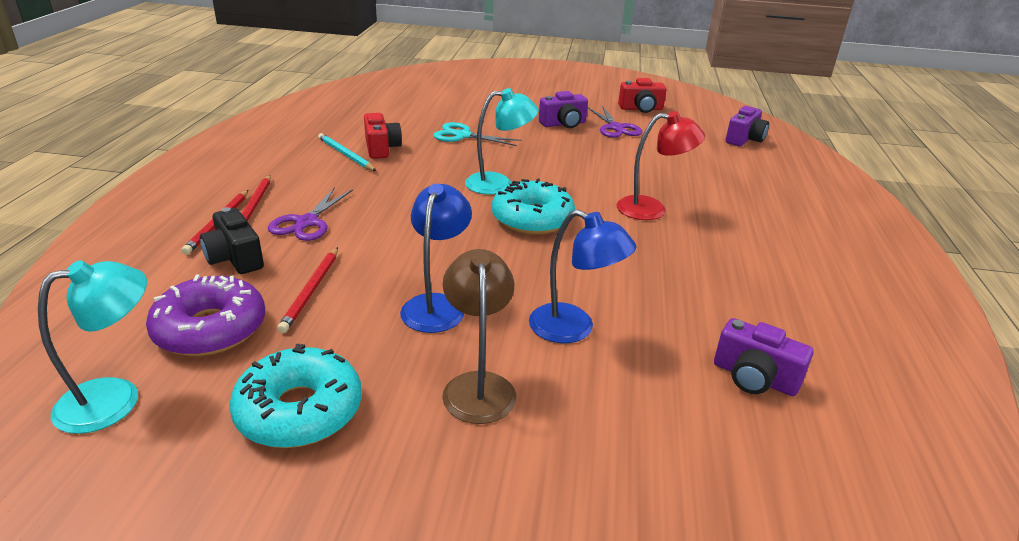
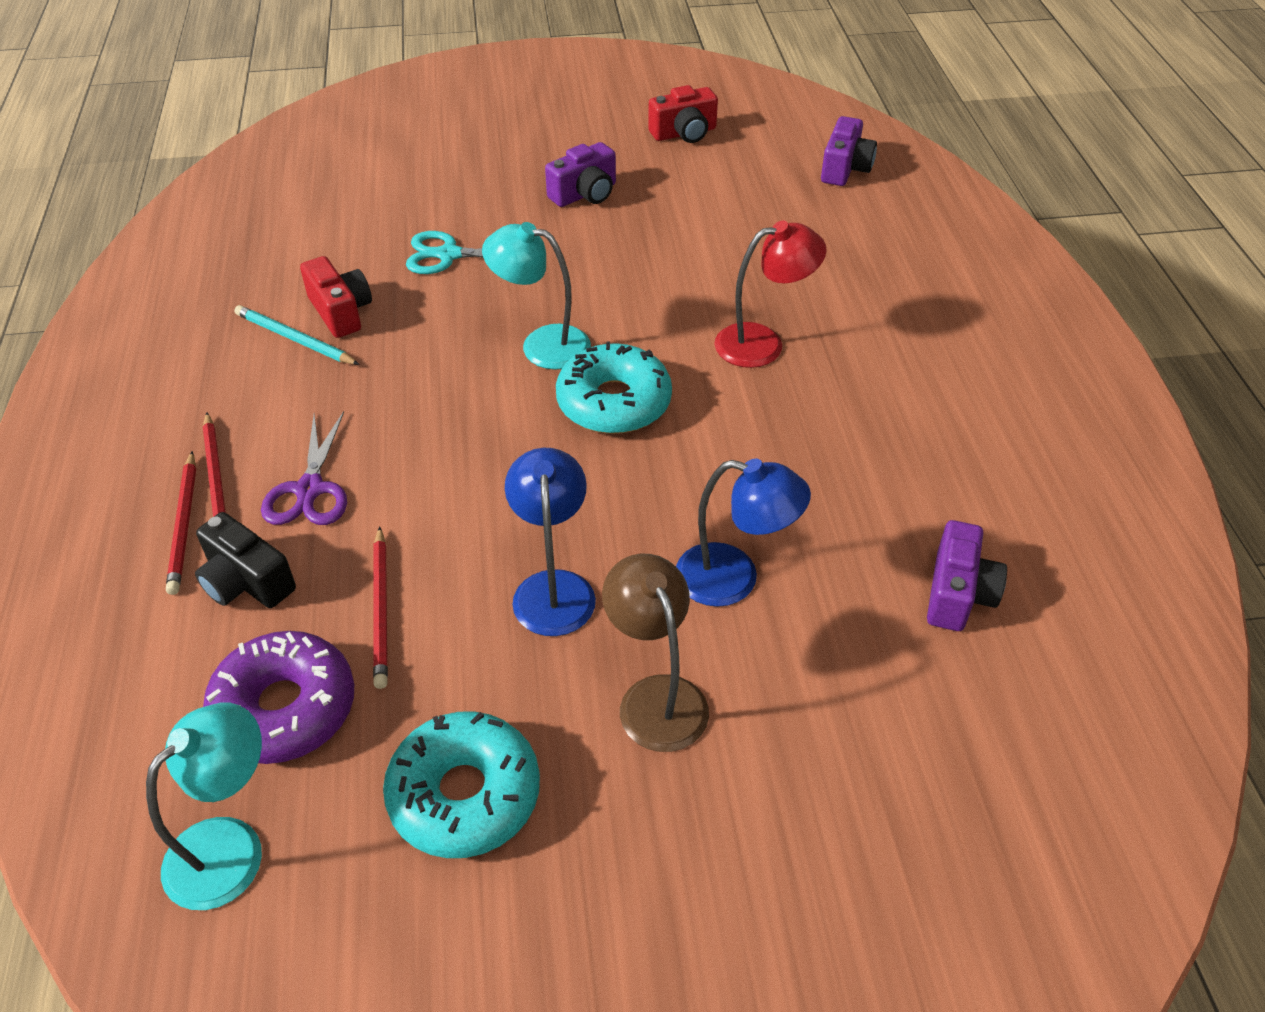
camera: 15 degrees left, 15 degrees up
turquoise lamp [465,88,539,195] -> turquoise lamp turned 135 degrees counterclockwise [482,222,591,370]
purple scissors [588,106,643,138] -> none
purple camera [714,318,814,396] -> purple camera turned 90 degrees counterclockwise [927,520,1007,631]

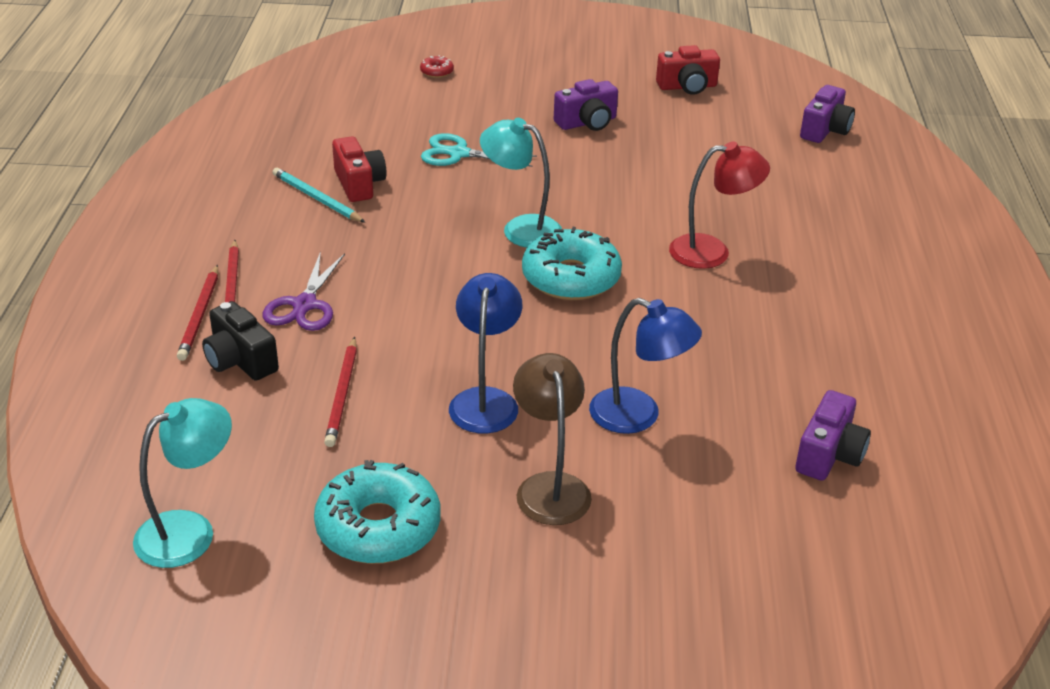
camera: 10 degrees right, 10 degrees down
purple donut [203,631,354,764] -> none
none -> red donut [420,55,454,78]

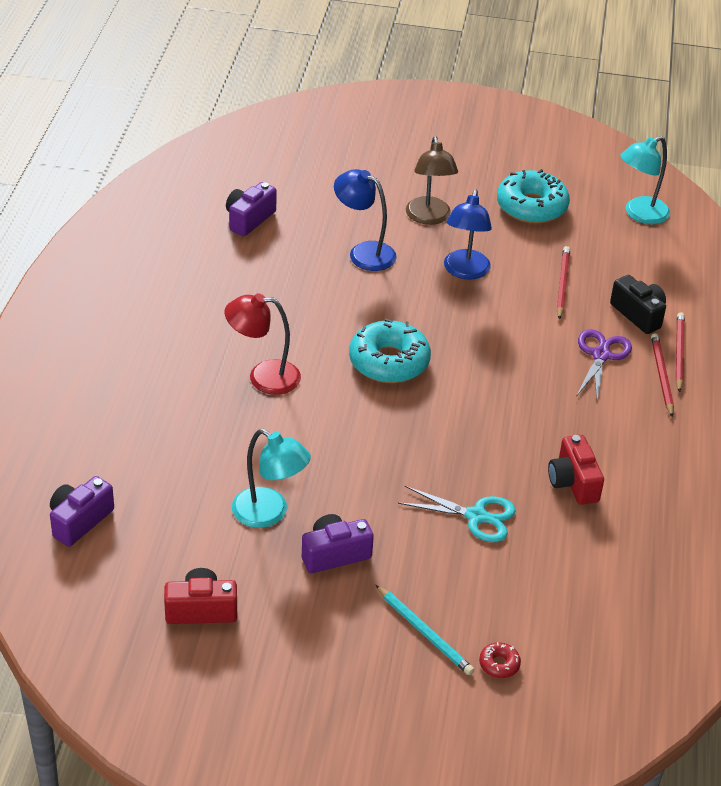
camera: 175 degrees left, 5 degrees up
turquoise pencil [272,168,365,223] -> turquoise pencil moved to [376,585,474,675]
turquoise lamp [480,118,562,248] -> turquoise lamp moved to [232,429,311,528]

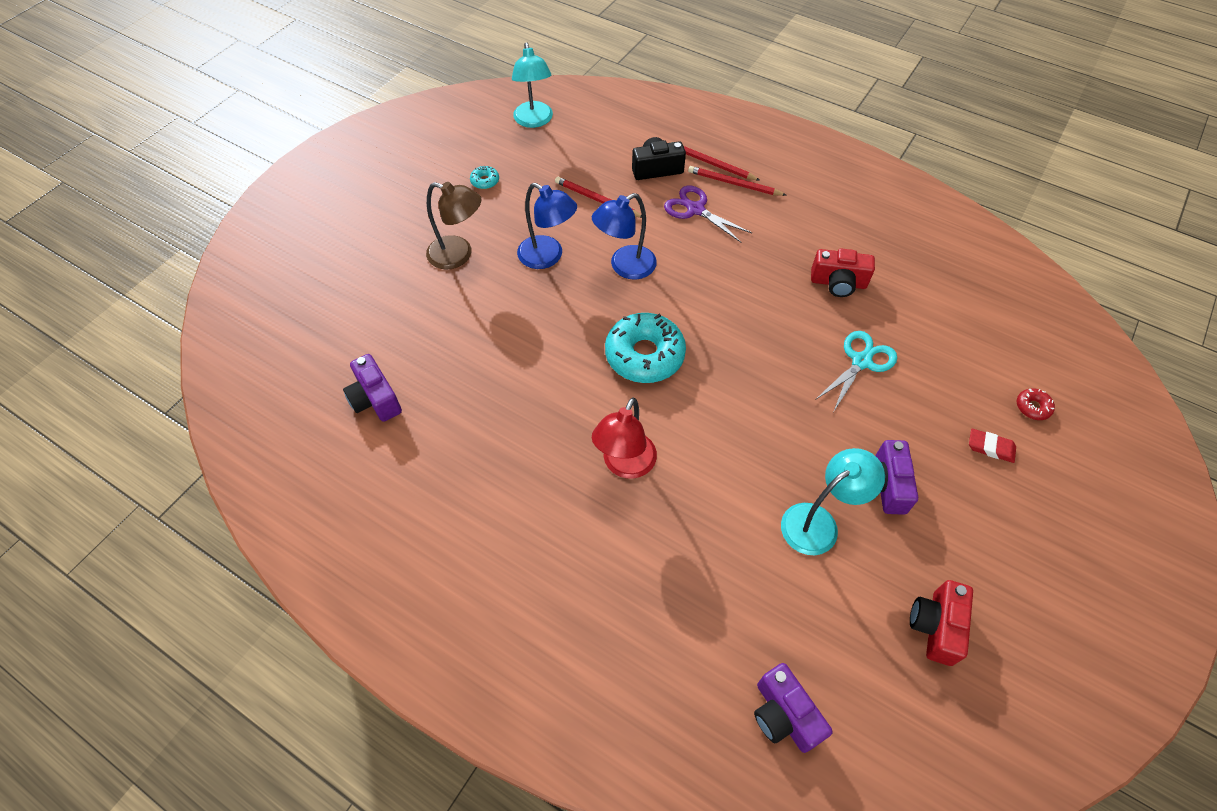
camera: 65 degrees left, 15 degrees up
blue lamp [334,169,397,271] -> blue lamp moved to [592,193,657,279]
turquoise pencil [376,585,474,675] -> red eraser [969,429,1016,463]
turquoise donut [497,169,570,223] -> turquoise donut [470,165,499,189], size x0.43

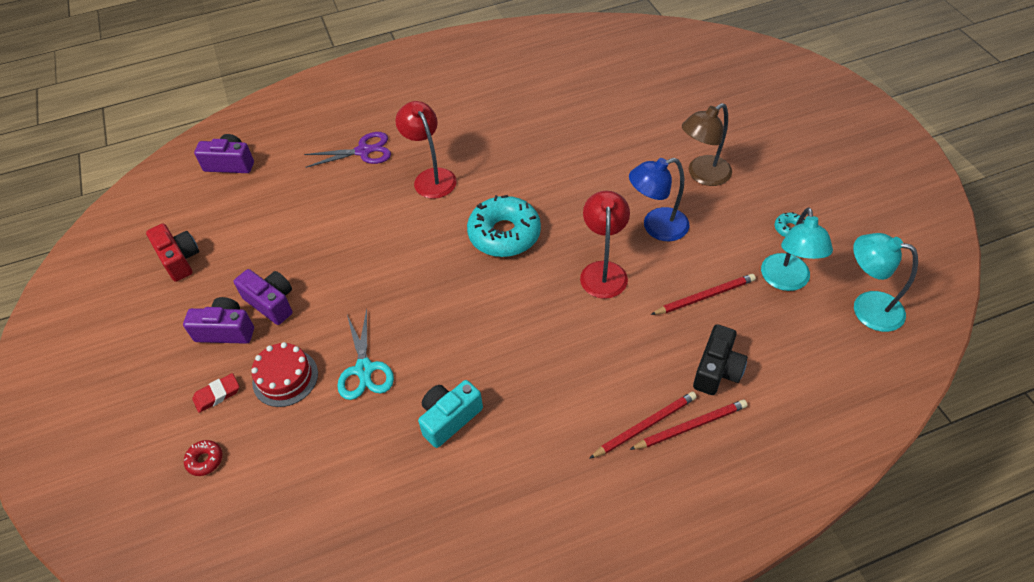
camera: 130 degrees right, 5 degrees down
purple camera [343,354,402,422] -> purple camera moved to [183,297,254,344]
blue lamp [592,193,657,279] -> red lamp [580,191,630,299]
purple scissors [664,186,752,243] -> purple scissors moved to [304,132,391,168]
turquoise lamp [781,448,885,555] -> turquoise lamp moved to [761,207,833,291]
red camera [811,248,875,297] -> turquoise camera [418,380,483,448]
none -> red cake [251,342,318,407]

